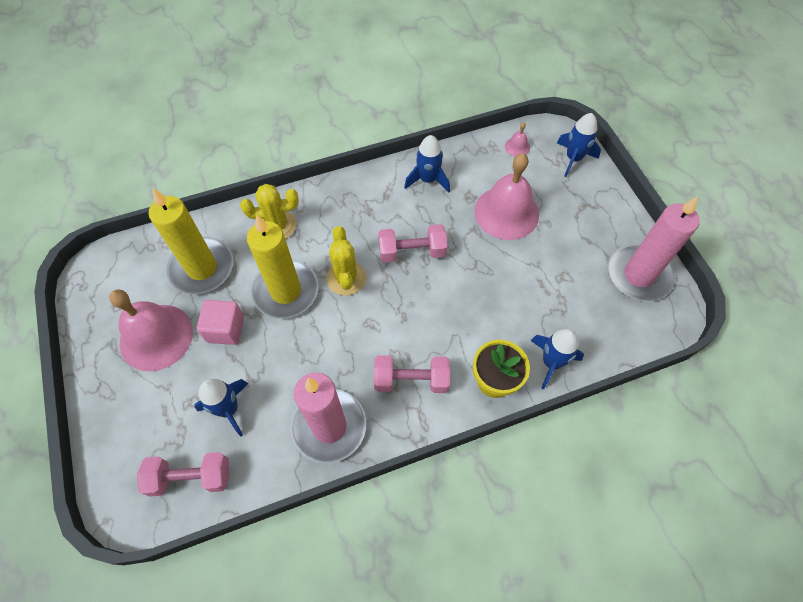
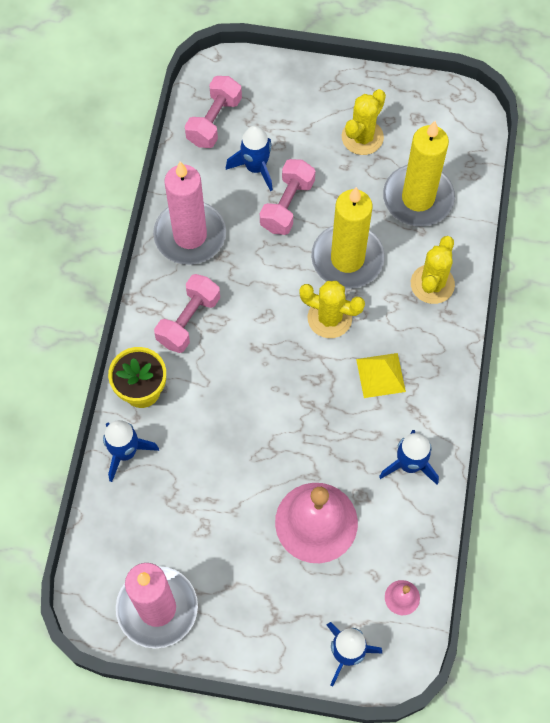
camera: 120 degrees right, 5 degrees up
pink bell [109,289,193,371] -> yellow cactus [342,89,386,155]
pink cube [197,300,244,345] -> none
pink dumbbell [378,224,447,263] -> pink dumbbell moved to [260,159,315,235]
none -> yellow pyramid [356,353,406,398]

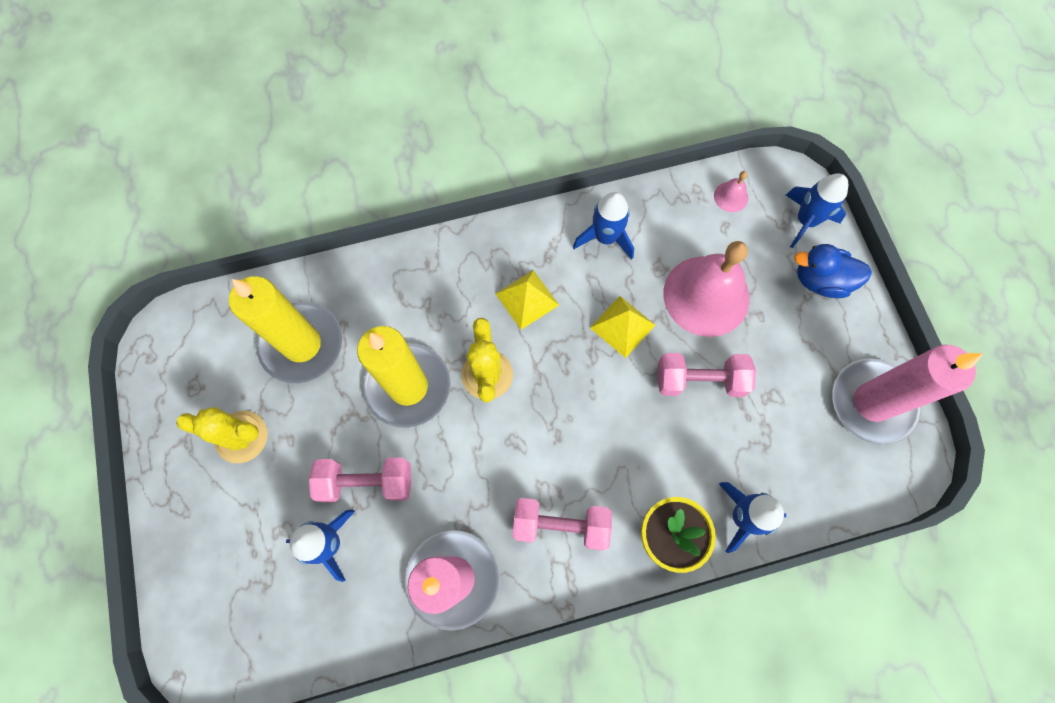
camera: 115 degrees left, 5 degrees up
pink dumbbell [185,76,242,148] -> pink dumbbell moved to [657,353,756,397]
yellow cactus [411,236,455,304] -> none
none -> yellow pyramid [590,296,655,358]
none -> blue duck [794,244,872,298]

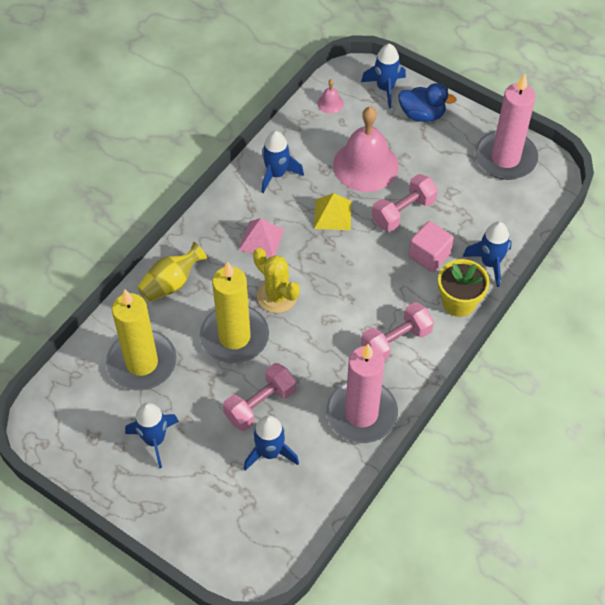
camera: 40 degrees left, 15 degrees down
yellow cactus [176,407,268,463] -> blue rocket [125,403,179,468]
yellow pyramid [496,270,559,330] -> pink pyramid [239,218,284,257]
blue duck [794,244,872,298] -> blue duck turned 135 degrees counterclockwise [398,83,457,122]
none -> yellow vase [137,242,207,302]
none -> pink cube [409,221,454,272]

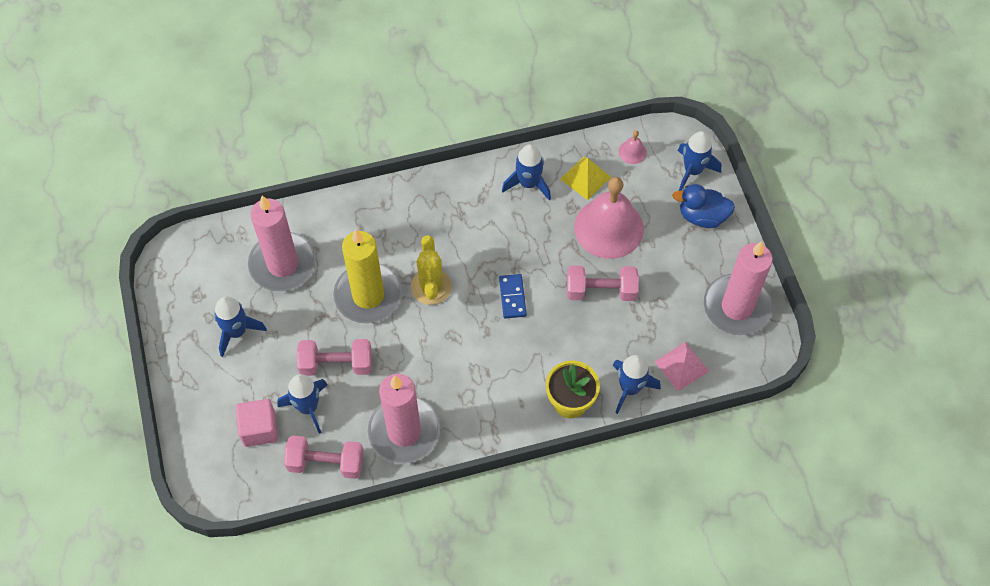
camera: 40 degrees right, 5 degrees up
yellow candle [106,290,176,390] -> pink candle [248,196,316,292]
yellow vase [137,242,207,302] -> none
pink pyramid [239,218,284,257] -> pink pyramid moved to [654,342,709,392]
yellow pyramid [314,193,351,230] -> yellow pyramid moved to [560,156,611,200]
pink dumbbell [361,302,434,361] -> pink dumbbell moved to [284,435,364,479]
blue duck [398,83,457,122] -> blue duck turned 135 degrees clockwise [672,184,735,228]
pink cube [409,221,454,272] -> pink cube moved to [236,399,278,447]
none -> blue domino [499,274,527,319]

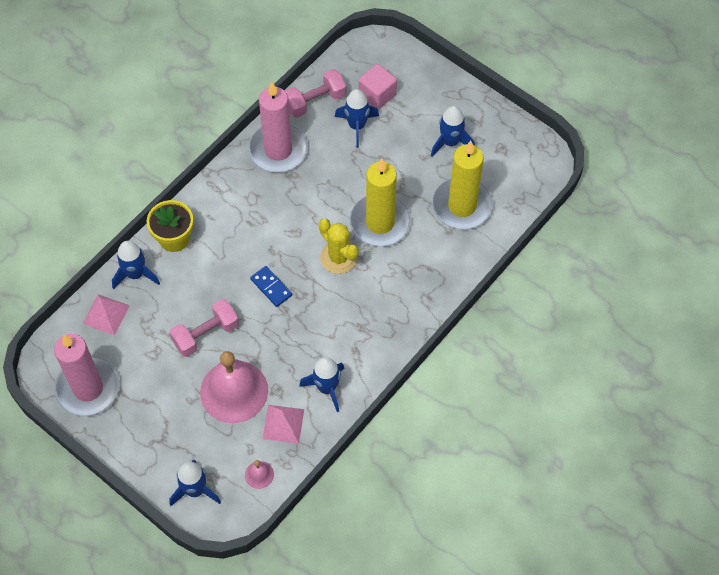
camera: 145 degrees right, 0 degrees up
pink candle [248,196,316,292] -> yellow candle [432,141,493,230]
pink dumbbell [297,339,372,376] -> none
yellow pyramid [560,156,611,200] -> pink pyramid [262,405,304,444]
blue duck [672,184,735,228] -> none

